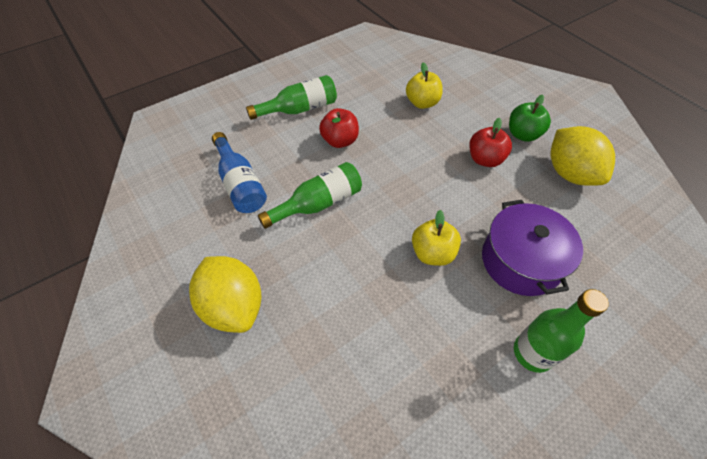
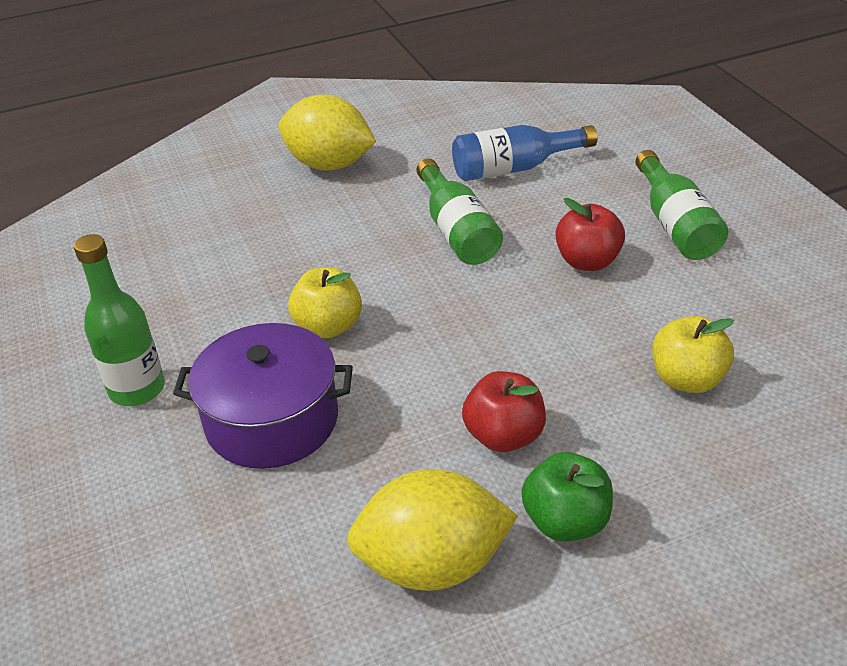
camera: 105 degrees right, 15 degrees down
yellow lemon [189,256,261,333] -> yellow lemon turned 45 degrees clockwise [278,95,376,171]

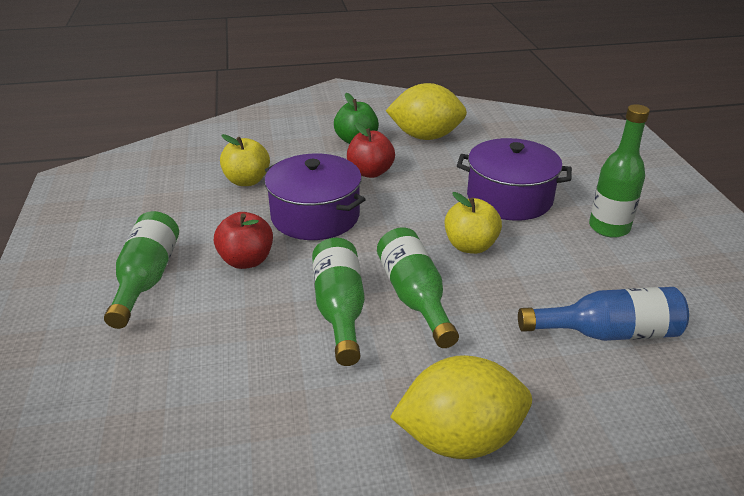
camera: 170 degrees left, 5 degrees down
yellow lemon [278,95,376,171] -> yellow lemon turned 45 degrees counterclockwise [390,355,532,459]
blue bottle [452,125,597,181] -> blue bottle moved to [518,287,689,341]
none -> purple pot [264,154,366,240]
none -> green bottle [377,227,459,348]

